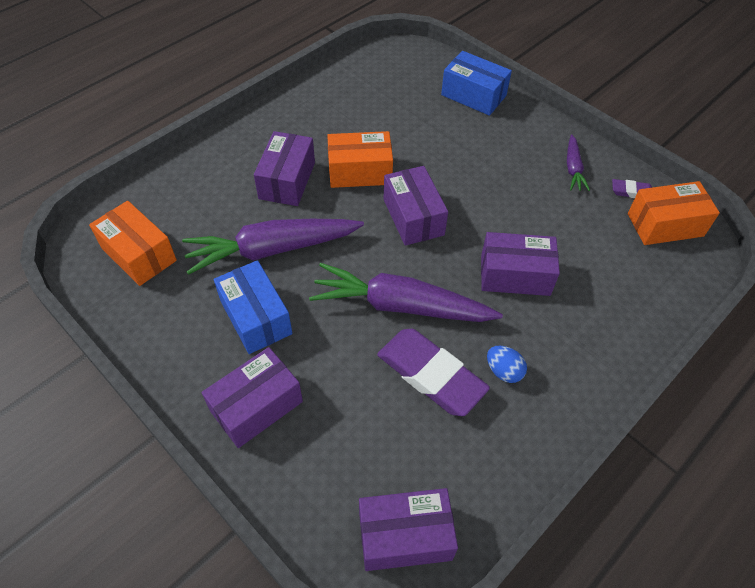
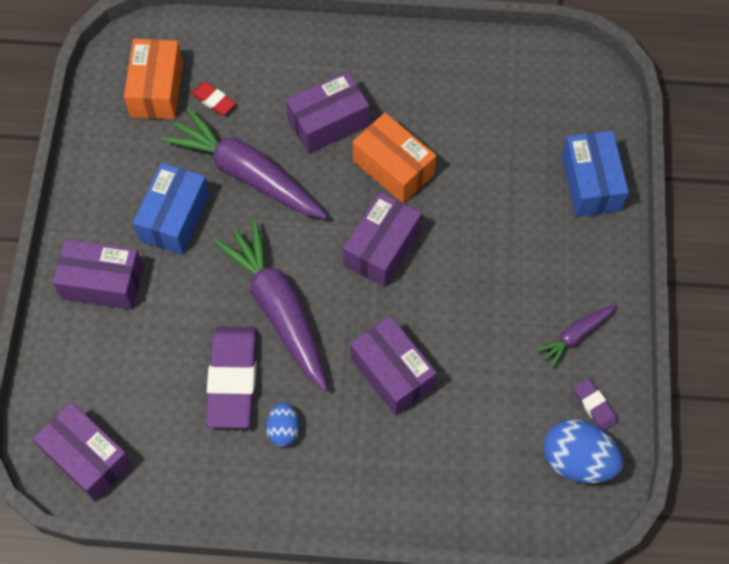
camera: 50 degrees right, 10 degrees up
orange box [628,181,720,245] -> blue egg [543,419,623,483]
none -> red eraser [191,82,236,115]

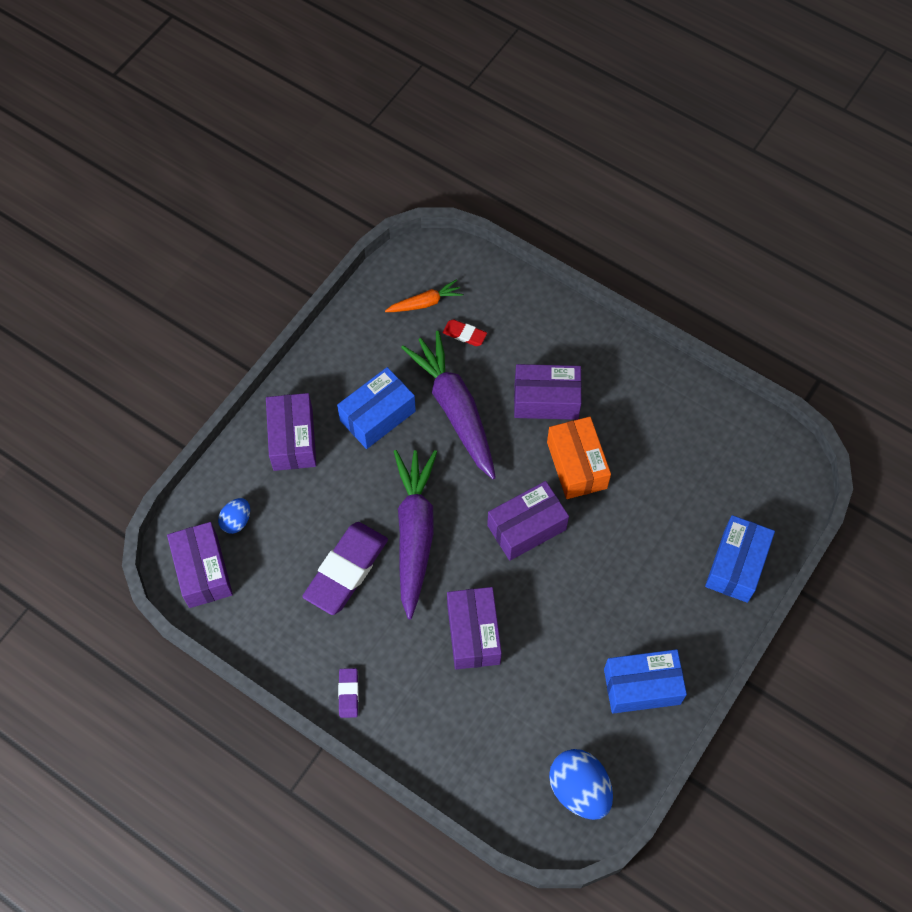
camera: 30 degrees right, 0 degrees up
purple box [53,239,144,310] -> purple box turned 45 degrees clockwise [266,393,316,471]
orange box [124,39,183,119] -> orange carrot [385,279,463,312]
red eraser [191,82,236,115] -> red eraser turned 45 degrees counterclockwise [443,320,487,346]
blue egg [266,402,299,447] -> blue egg moved to [218,498,250,534]
purple carrot [536,304,616,368] -> blue box [604,649,687,714]
purple eraser [574,378,618,431] -> purple eraser moved to [338,668,358,718]

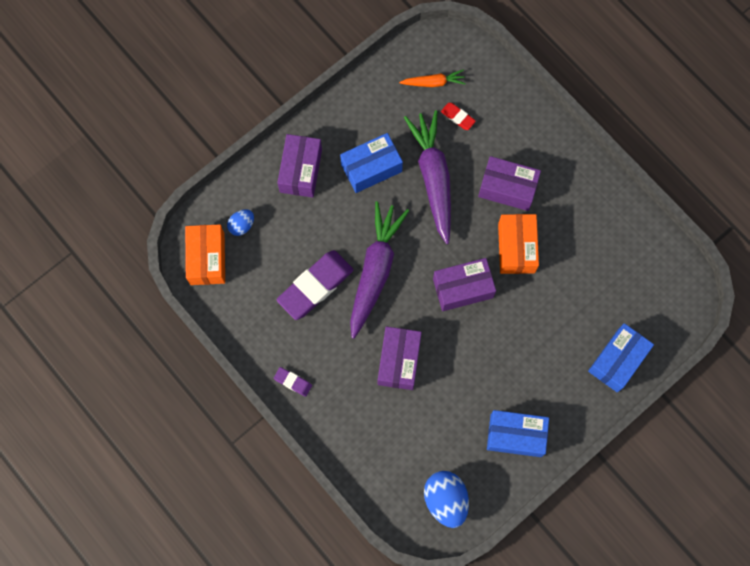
camera: 15 degrees right, 10 degrees up
purple box [167,522,233,608] -> orange box [185,224,225,285]
purple eraser [338,668,358,718] -> purple eraser turned 75 degrees counterclockwise [274,367,312,397]

